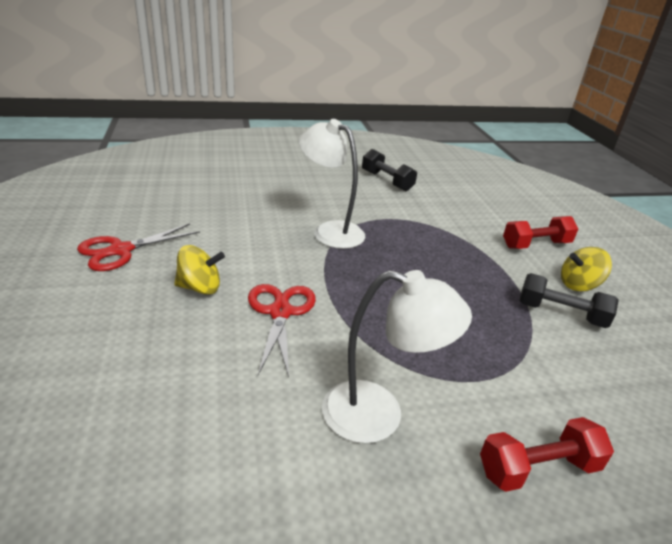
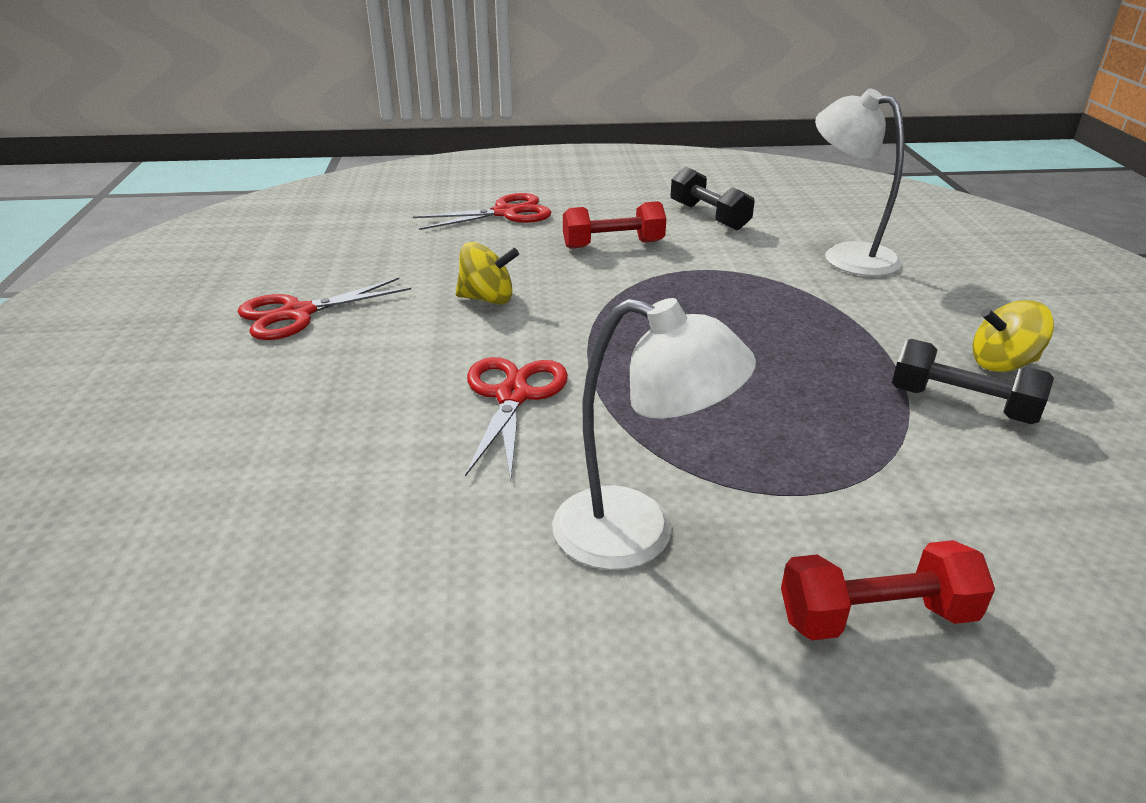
camera: 10 degrees right, 0 degrees up
yellow spinning top [174,245,225,295] -> yellow spinning top moved to [456,242,519,305]
white lamp [299,119,365,249] -> white lamp moved to [815,88,904,276]
red dumbbell [503,216,578,249] -> red dumbbell moved to [563,201,666,249]
none -> red scissors [413,193,551,230]

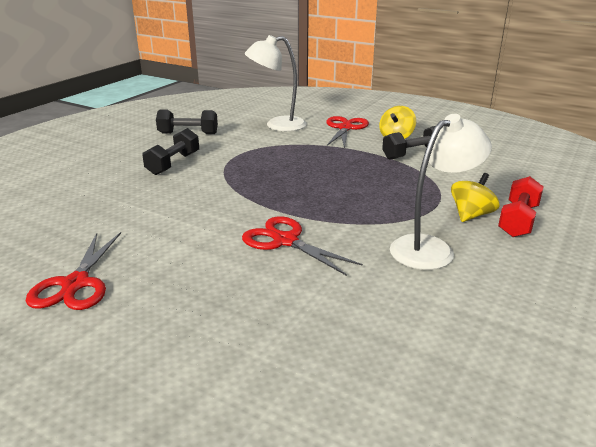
camera: 55 degrees left, 5 degrees down
red scissors [413,193,551,230] -> red scissors moved to [326,116,369,148]
yellow spinning top [456,242,519,305] -> yellow spinning top moved to [451,173,499,222]
red dumbbell [563,201,666,249] -> black dumbbell [142,128,199,175]

